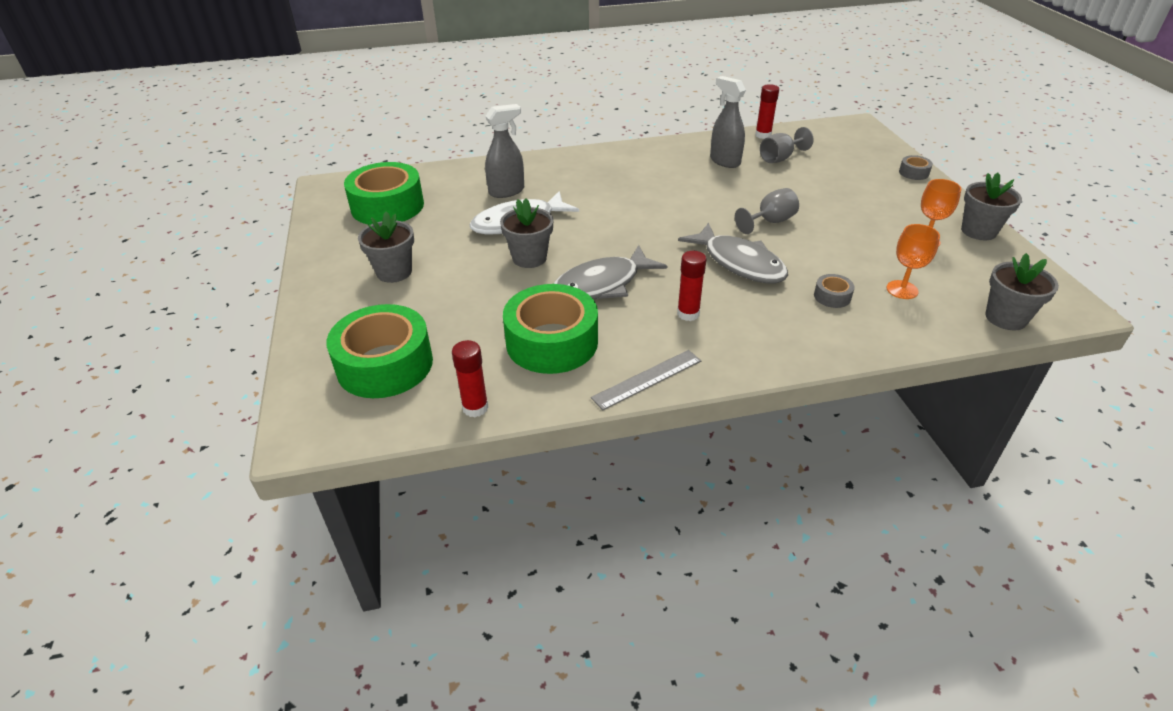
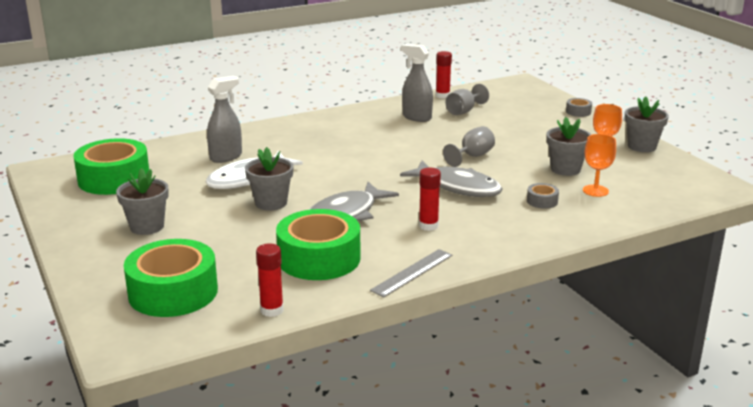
camera: 15 degrees left, 15 degrees down
grey flower pot [985,253,1059,330] -> grey flower pot moved to [546,117,591,176]

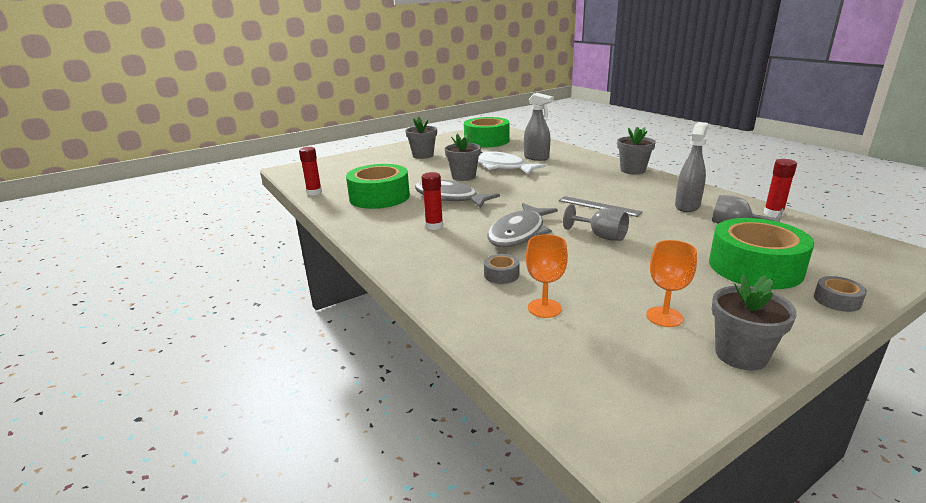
camera: 85 degrees right, 0 degrees up
green tape [124,239,218,317] -> green tape moved to [709,218,814,289]
grey ruler [370,249,452,297] -> grey ruler moved to [558,196,643,217]
grey flower pot [546,117,591,176] -> grey flower pot moved to [617,127,656,174]

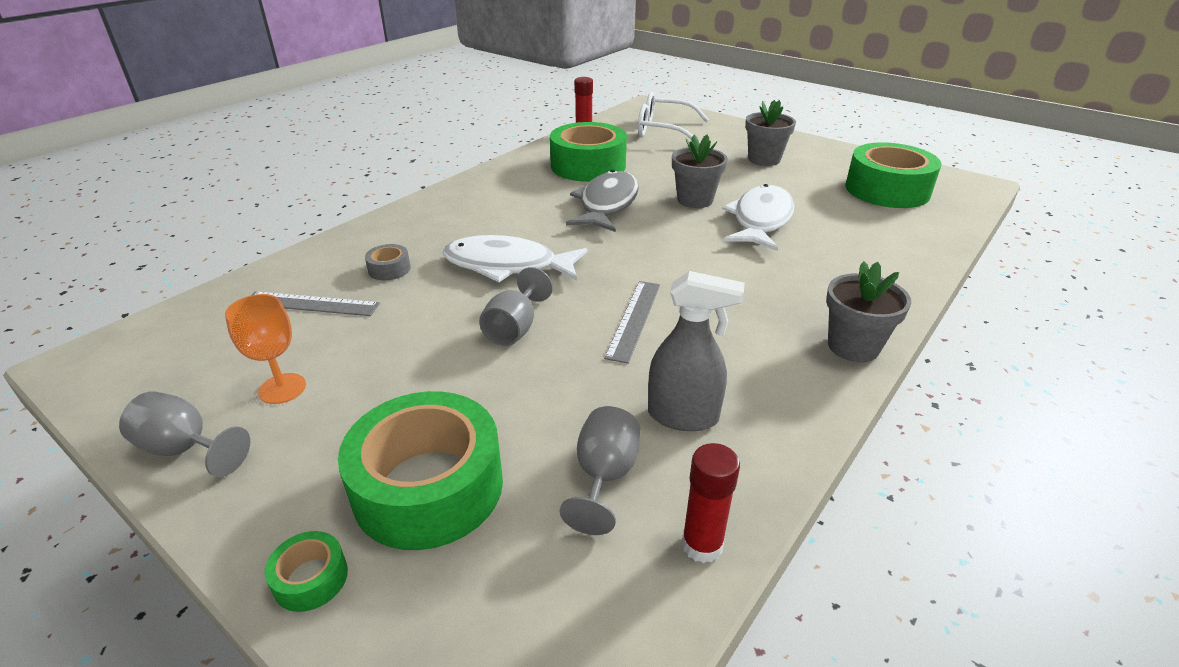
camera: 70 degrees right, 10 degrees up
red glue stick [422,172,443,230] -> none
grey fish [487,203,558,247] -> white fish [442,235,588,282]
grey spray bottle [524,93,554,161] -> none
orange goblet [526,234,568,318] -> grey ruler [252,291,380,316]
grey flower pot [712,275,797,370] -> grey goblet [119,391,251,477]
grey tape [814,276,867,312] -> green tape [265,531,348,612]
none -> white glasses [638,92,709,143]

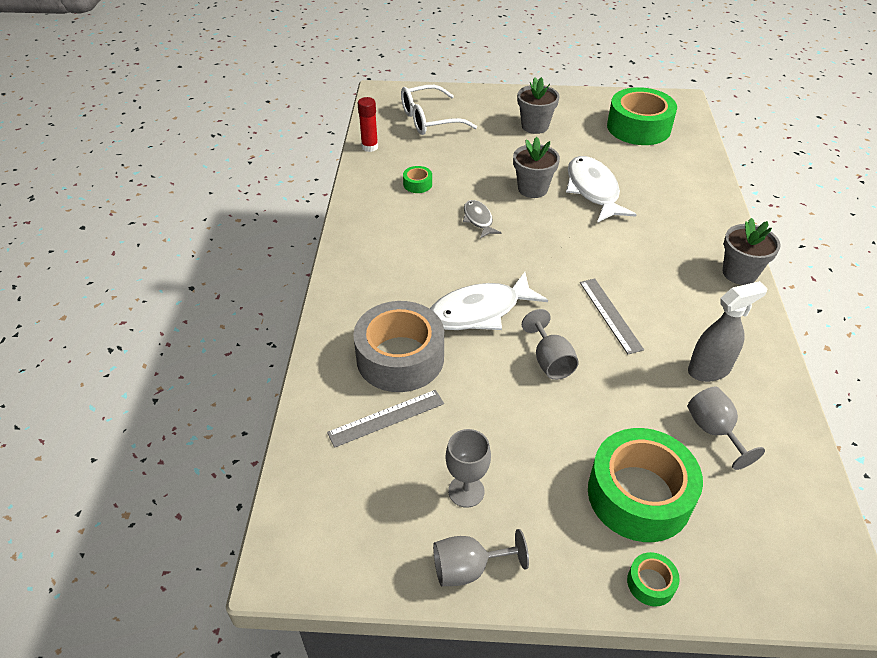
camera: 35 degrees left, 10 degrees up
orange goblet [225,294,306,404] -> grey goblet [446,429,491,508]
grey tape [365,244,411,280] -> grey tape [353,301,444,392], size x2.39
green tape [550,122,627,182] -> green tape [403,166,432,193], size x0.42
grey fish [566,170,639,232] -> grey fish [463,200,501,238], size x0.54
red glue stick [682,443,740,563] -> none

